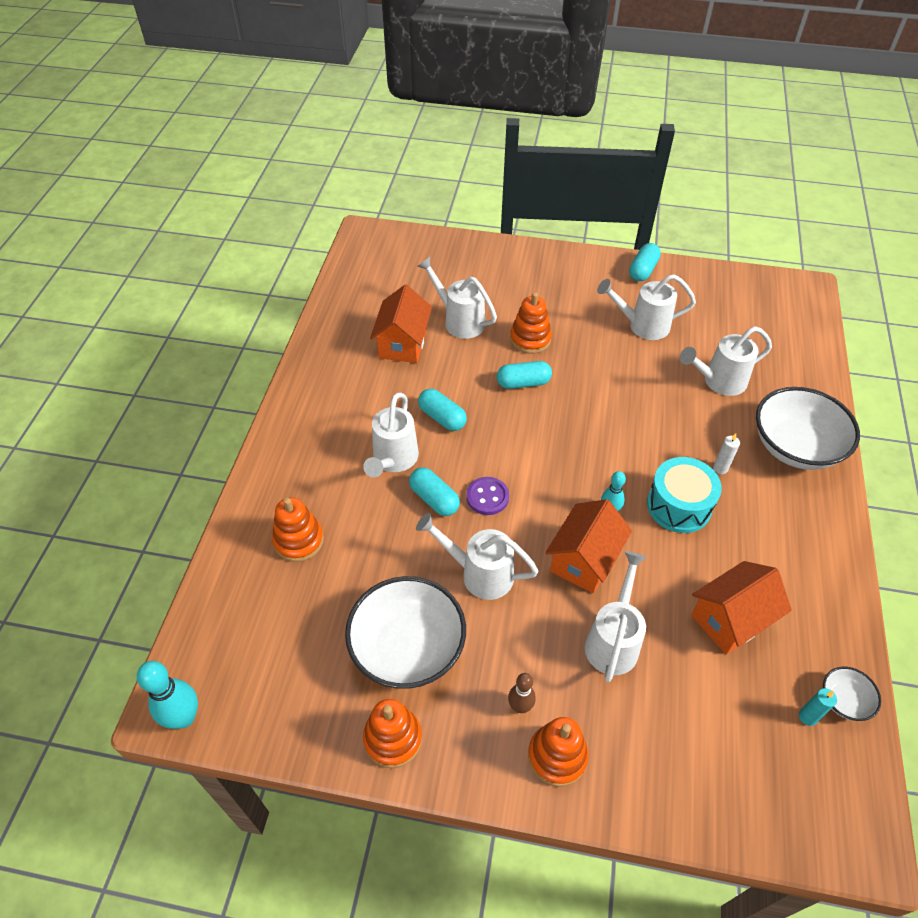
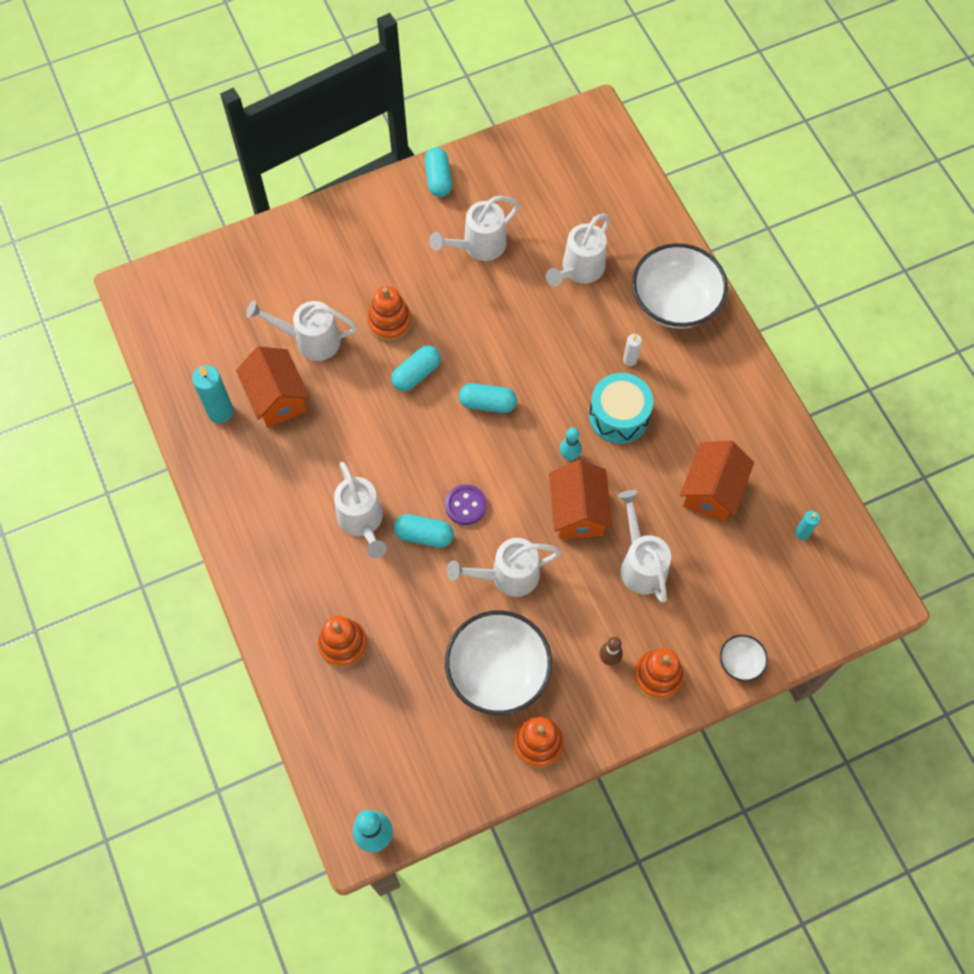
camera: 35 degrees left, 15 degrees up
turquoise capsule [418,389,467,431] -> turquoise capsule moved to [459,383,517,413]
white bowl [823,667,881,721] -> white bowl moved to [720,635,768,682]
none -> turquoise candle [192,365,234,423]

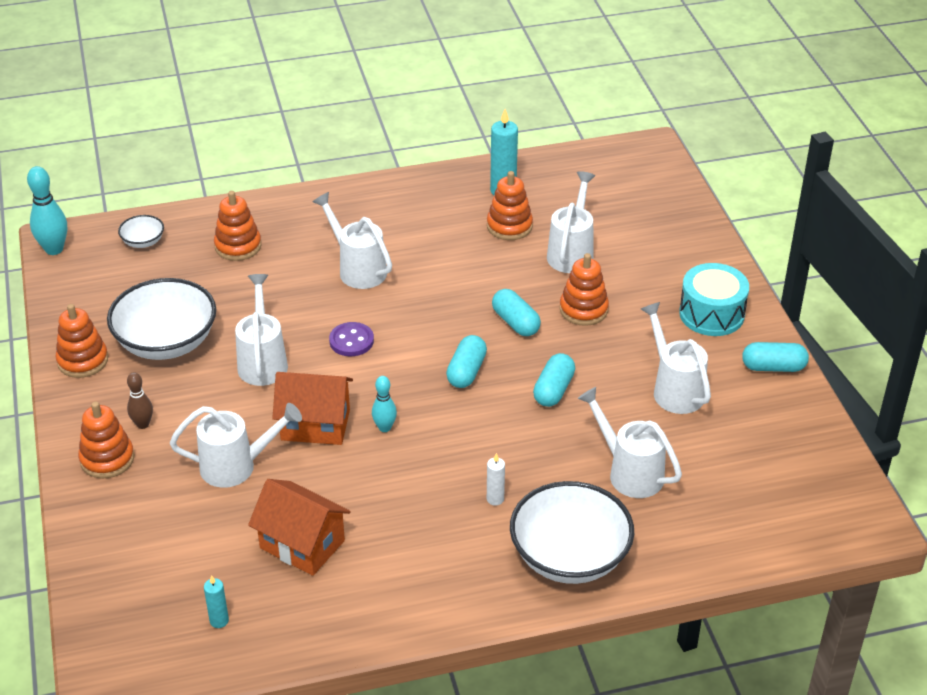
camera: 100 degrees right, 25 degrees down
orange house [236,346,310,428] -> orange stacking toy [487,171,533,240]
white watering can [334,462,386,558] -> white watering can turned 60 degrees clockwise [313,192,392,289]
turquoise capsule [394,514,454,548] -> turquoise capsule moved to [533,353,575,407]
turquoise drum [589,373,653,444] -> turquoise drum moved to [679,263,749,336]
white bowl [720,635,768,682] -> white bowl moved to [118,215,164,248]

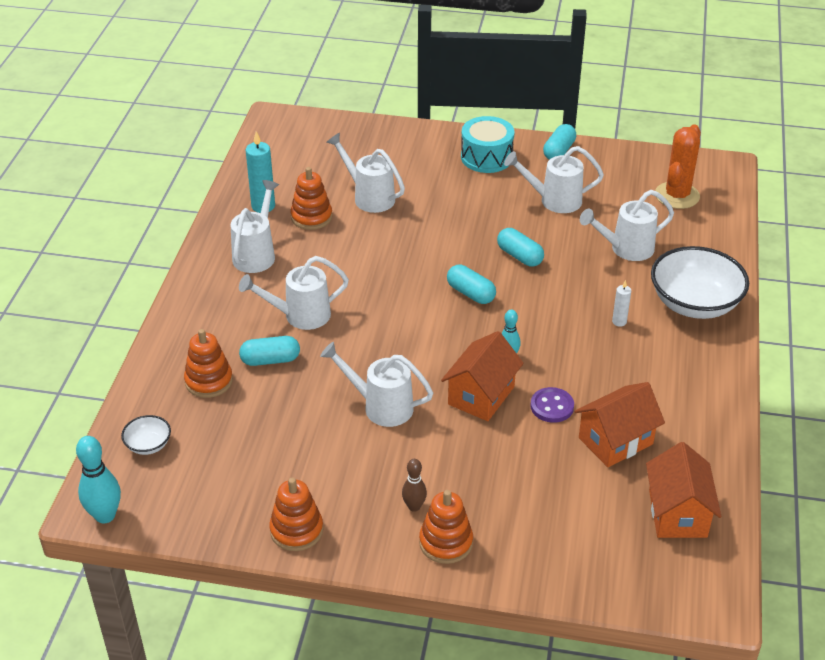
camera: 65 degrees left, 0 degrees up
white bowl [107,278,216,360] -> none
white watering can [170,403,302,488] -> white watering can moved to [231,180,279,273]
turquoise candle [204,575,229,628] -> orange house [646,442,721,538]
purple button [329,322,374,356] -> purple button moved to [530,387,574,423]
turquoise capsule [492,289,541,336] -> turquoise capsule moved to [239,336,300,366]
orange stacking toy [560,253,609,326] -> none
none -> orange cactus [655,124,701,209]

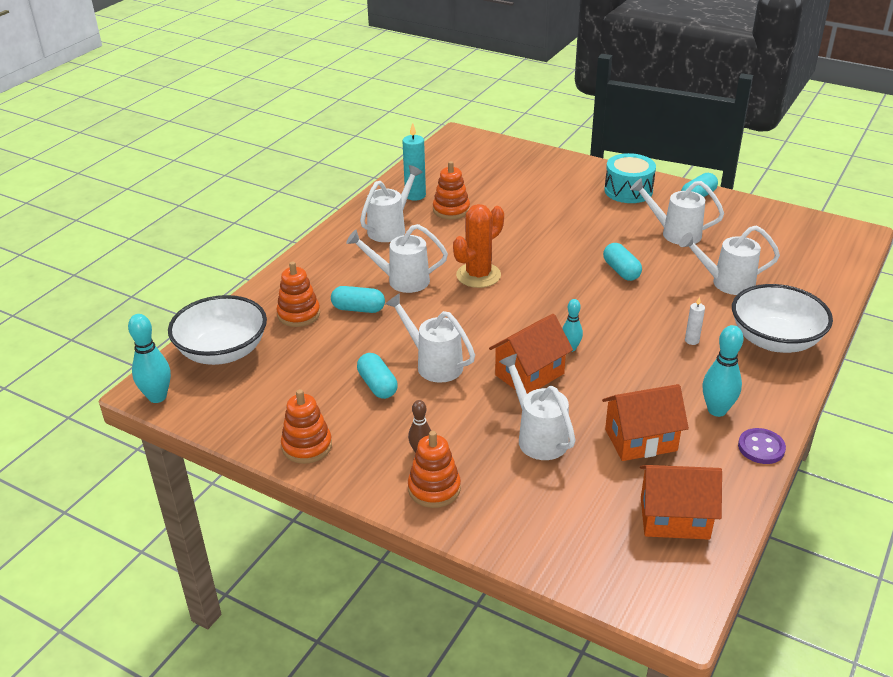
camera: 20 degrees right, 5 degrees down
white bowl [121,415,171,455] -> white bowl [168,295,267,365], size x2.20
white watering can [327,133,405,213] -> white watering can moved to [499,354,576,460]
turquoise capsule [447,265,496,304] -> turquoise capsule moved to [357,353,398,399]
purple button [530,387,574,423] -> purple button moved to [738,428,786,464]
orange house [646,442,721,538] -> orange house turned 75 degrees clockwise [640,465,722,540]
orange cactus [655,124,701,209] -> orange cactus moved to [453,204,504,288]
none -> turquoise bowling pin [702,325,743,417]

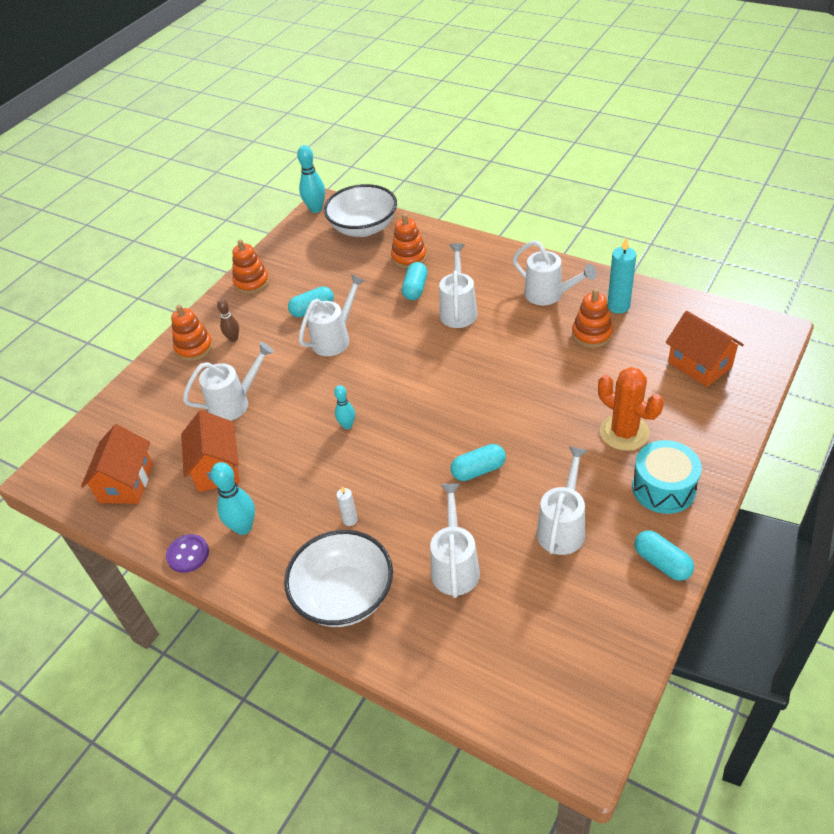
camera: 95 degrees right, 10 degrees up
orange cactus [453,204,504,288] -> orange cactus moved to [598,367,664,451]
orange house [489,314,573,394] -> orange house moved to [665,311,744,387]

